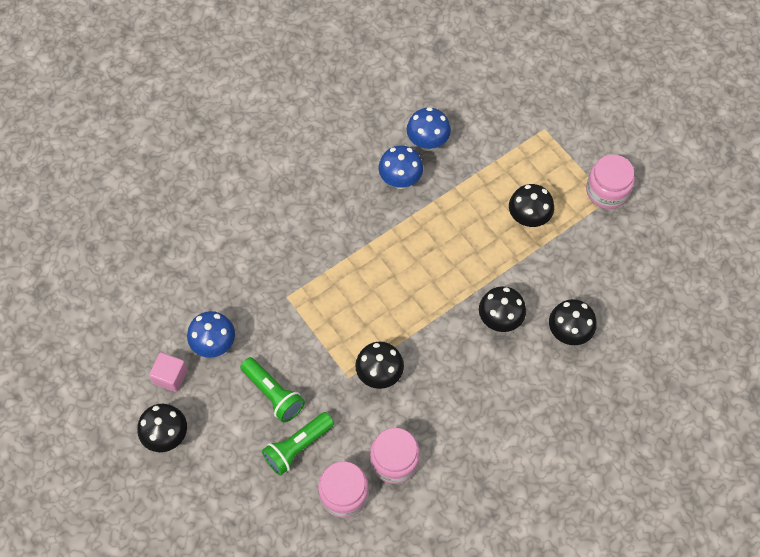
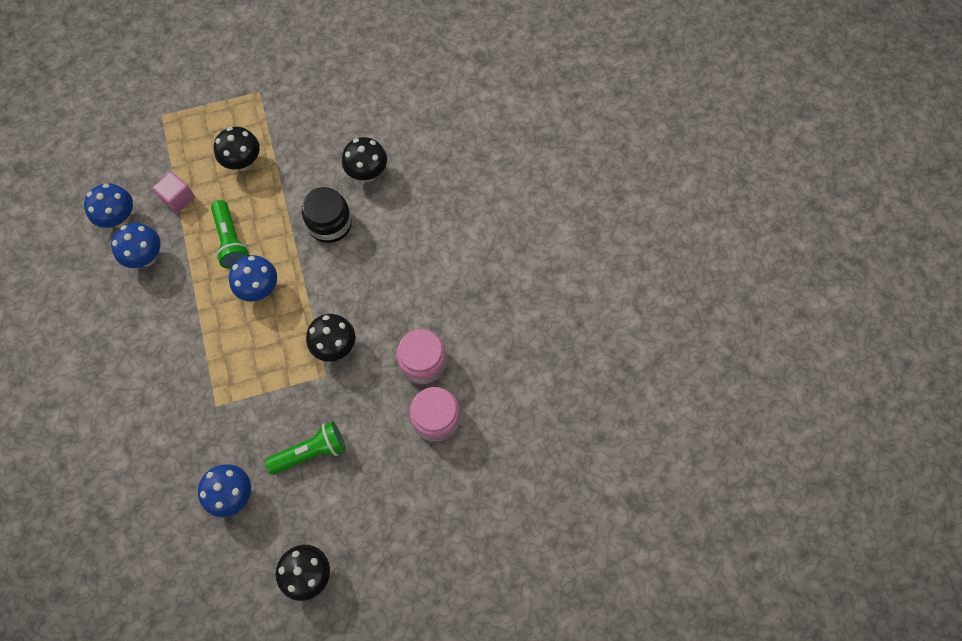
camera: 70 degrees left, 5 degrees up
pink cube [149,352,188,392] -> pink cube moved to [152,172,195,213]
green flashlight [262,412,334,476] -> green flashlight moved to [211,200,249,269]
black mushroom [479,286,526,332] -> black jar [302,187,352,243]
pink jar [586,154,635,209] -> none
none -> blue mushroom [229,255,277,301]

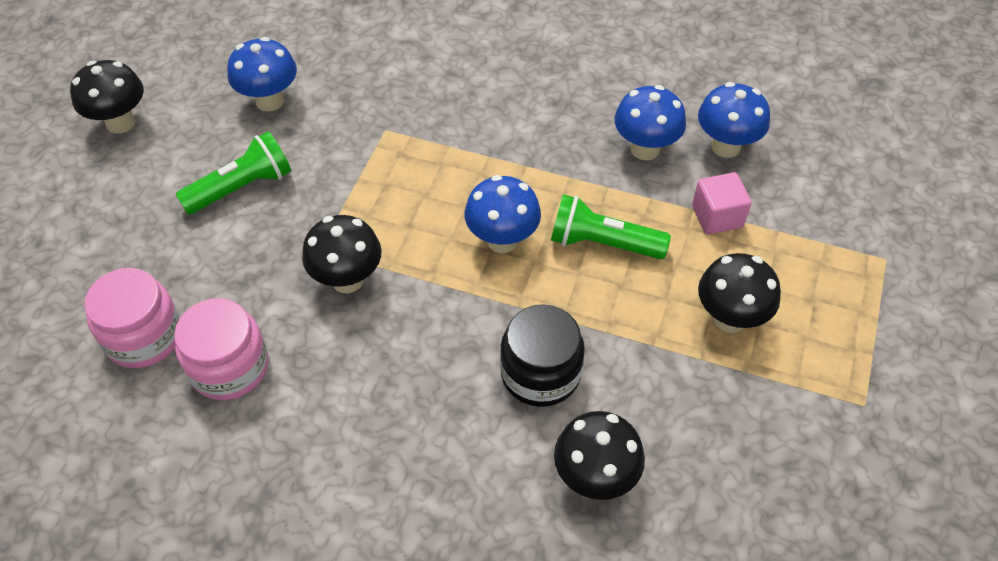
camera: 125 degrees right, 15 degrees down
green flashlight [265,421,345,475] -> green flashlight turned 135 degrees counterclockwise [176,131,291,214]

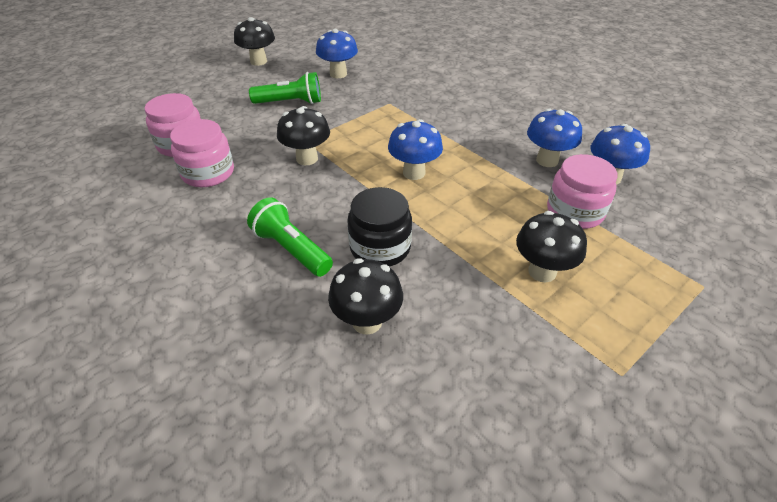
camera: 30 degrees right, 10 degrees down
green flashlight [551,194,671,259] -> green flashlight moved to [247,197,333,277]
pink cube [692,172,752,235] -> pink jar [547,154,617,229]

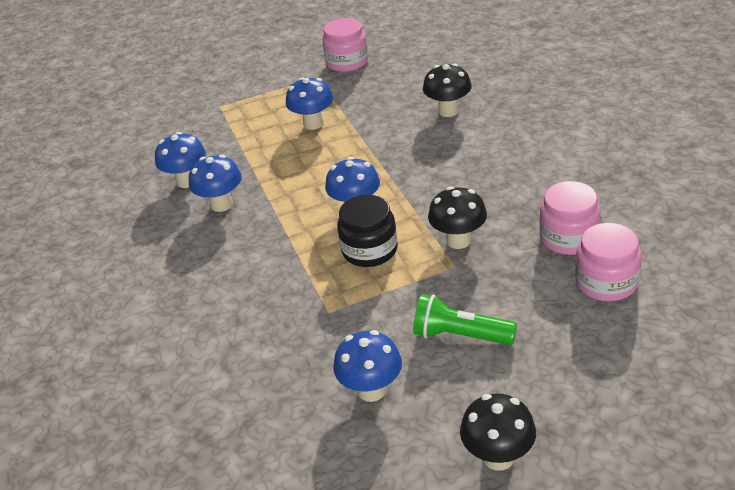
camera: 155 degrees left, 5 degrees down
green flashlight [247,197,333,277] -> none
black jar [347,187,412,267] -> black jar moved to [337,195,398,267]
black mushroom [516,211,587,283] -> blue mushroom [286,77,333,130]
pink jar [547,154,617,229] -> pink jar moved to [322,18,368,72]

